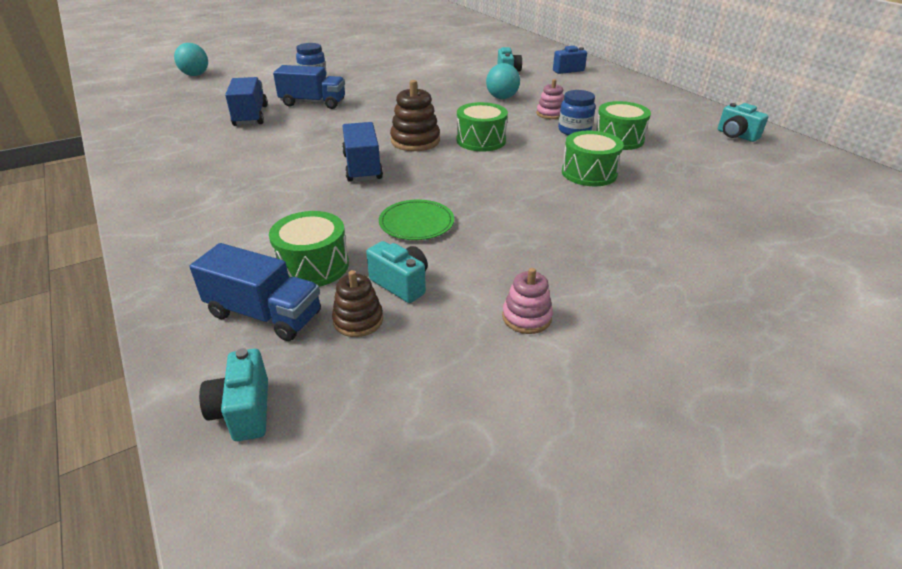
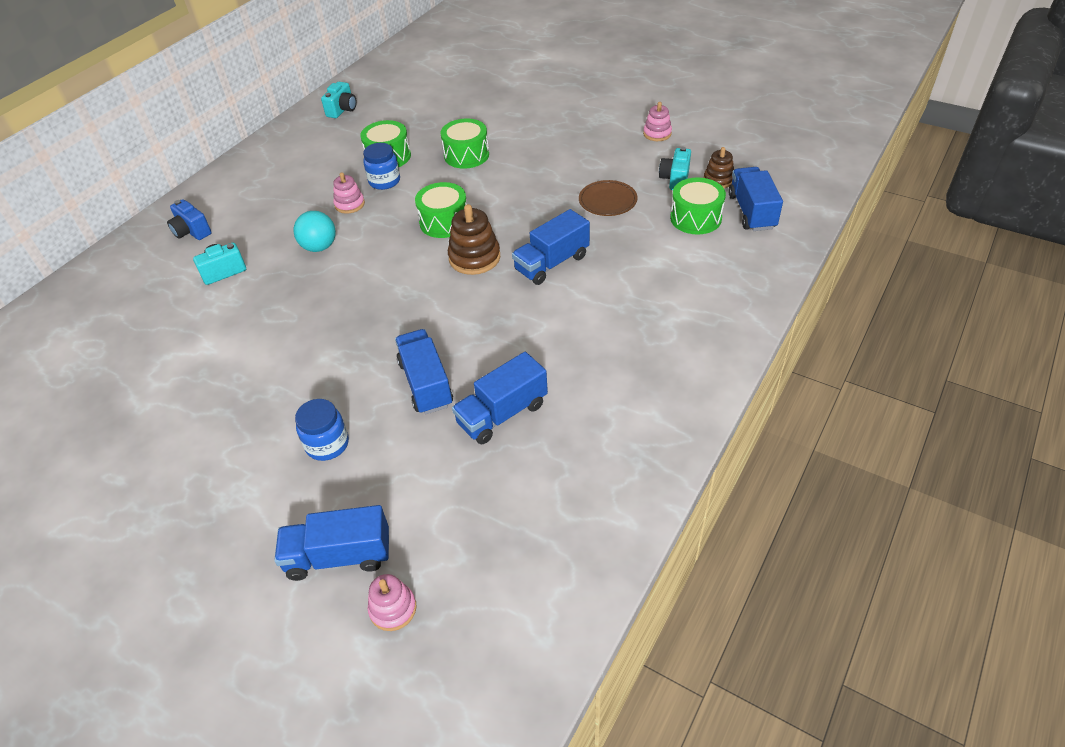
camera: 115 degrees left, 10 degrees up
turquoise ball [174,43,208,76] -> pink stacking toy [368,574,417,631]
turquoise camera [199,348,268,441] -> none
green plate [379,199,454,240] -> brown plate [579,180,638,216]
none -> blue truck [274,505,389,581]

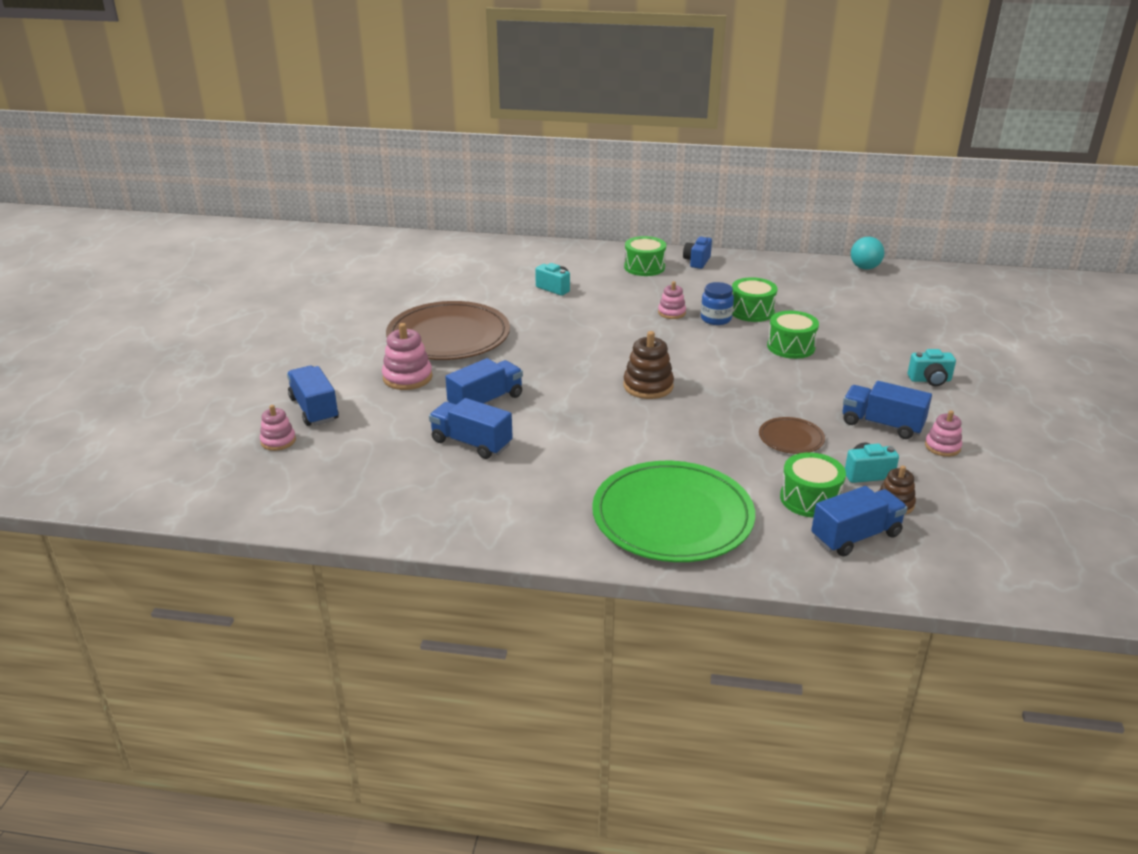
camera: 65 degrees right, 15 degrees down
blue camera [167,199,212,240] -> blue camera moved to [683,235,712,269]
turquoise ball [293,211,336,252] -> turquoise ball moved to [851,237,884,270]
blue jar [295,399,349,461] -> pink stacking toy [382,323,433,390]
turquoise camera [321,82,357,118] -> turquoise camera moved to [908,349,956,386]
green drum [415,182,467,238] -> green drum moved to [624,236,666,276]
blue truck [512,209,590,285] -> blue truck moved to [843,381,932,439]
none -> brown plate [386,301,510,360]
none -> green plate [592,461,755,562]

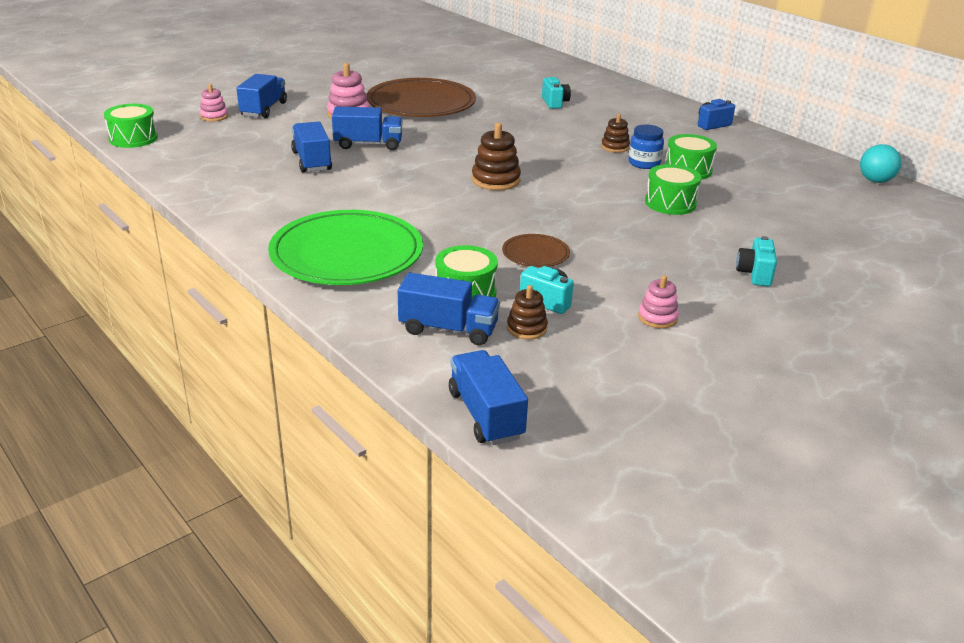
camera: 40 degrees right, 0 degrees up
green drum [624,236,666,276] -> green drum moved to [104,104,158,148]
pink stacking toy [658,281,686,319] -> brown stacking toy [601,114,630,153]
blue truck [843,381,932,439] -> blue truck moved to [449,350,528,445]
turquoise camera [908,349,956,386] -> turquoise camera turned 60 degrees clockwise [736,236,777,286]

